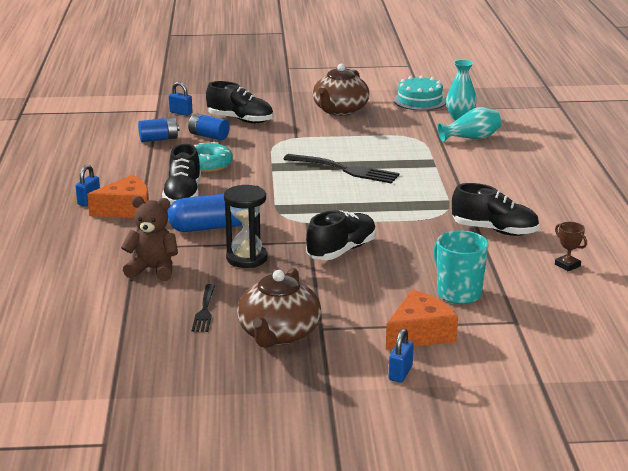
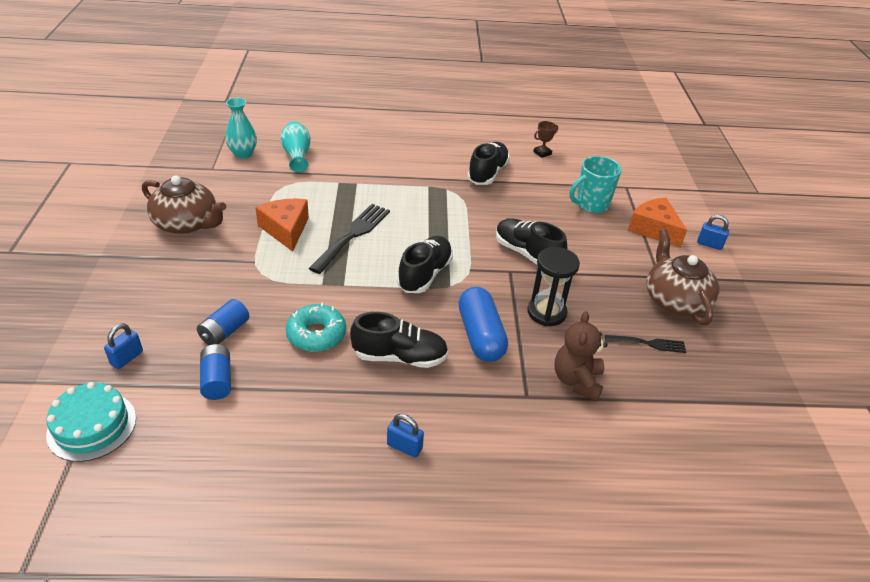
camera: 90 degrees left, 15 degrees up
orange cheese [87,175,149,218] -> orange cheese moved to [255,198,309,252]
black shoe [206,81,273,123] -> black shoe moved to [397,236,453,293]
brown teapot [237,268,322,348] -> brown teapot turned 120 degrees counterclockwise [646,229,720,325]
turquoise cake [394,75,446,110] -> turquoise cake moved to [46,382,136,462]

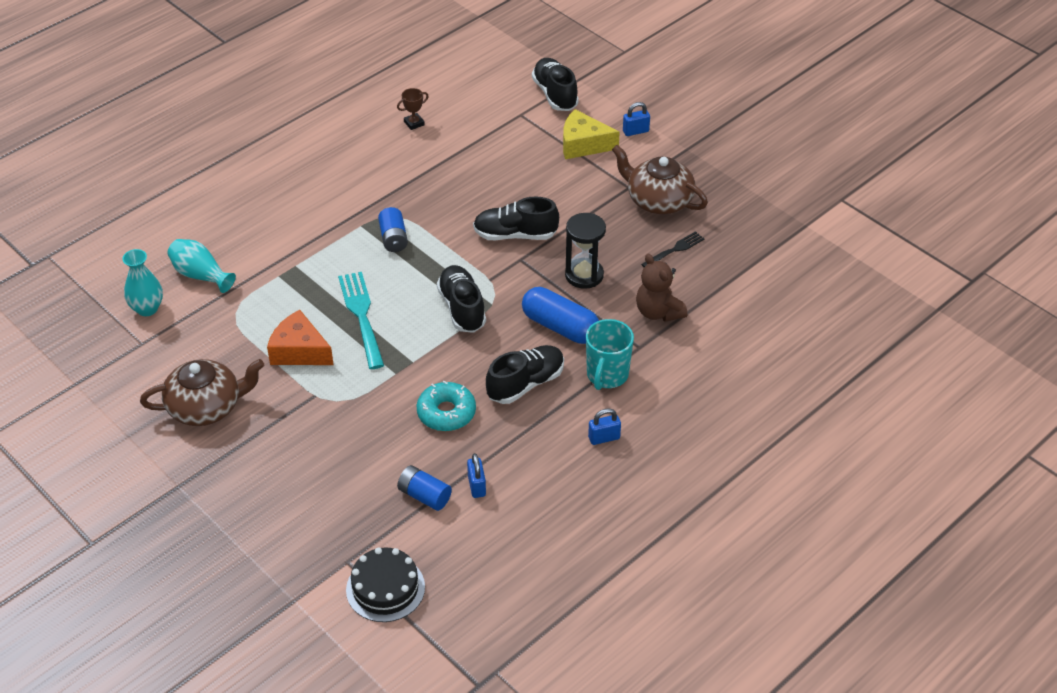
camera: 40 degrees left, 5 degrees up
turquoise cake [46,382,136,462] -> black cake [346,547,425,622]
blue padlock [104,323,143,369] -> blue padlock moved to [467,453,486,498]
blue battery [197,299,249,345] -> blue battery moved to [378,207,408,252]
black fork [309,204,390,274] -> turquoise fork [338,272,384,369]
black shoe [467,142,510,185] -> black shoe moved to [532,58,579,111]
brown trophy [533,121,558,158] -> brown trophy turned 45 degrees clockwise [397,88,429,130]
turquoise mug [569,156,622,213] -> turquoise mug moved to [586,319,634,390]
orange cheese [628,198,687,248] -> yellow cheese [563,109,620,159]

